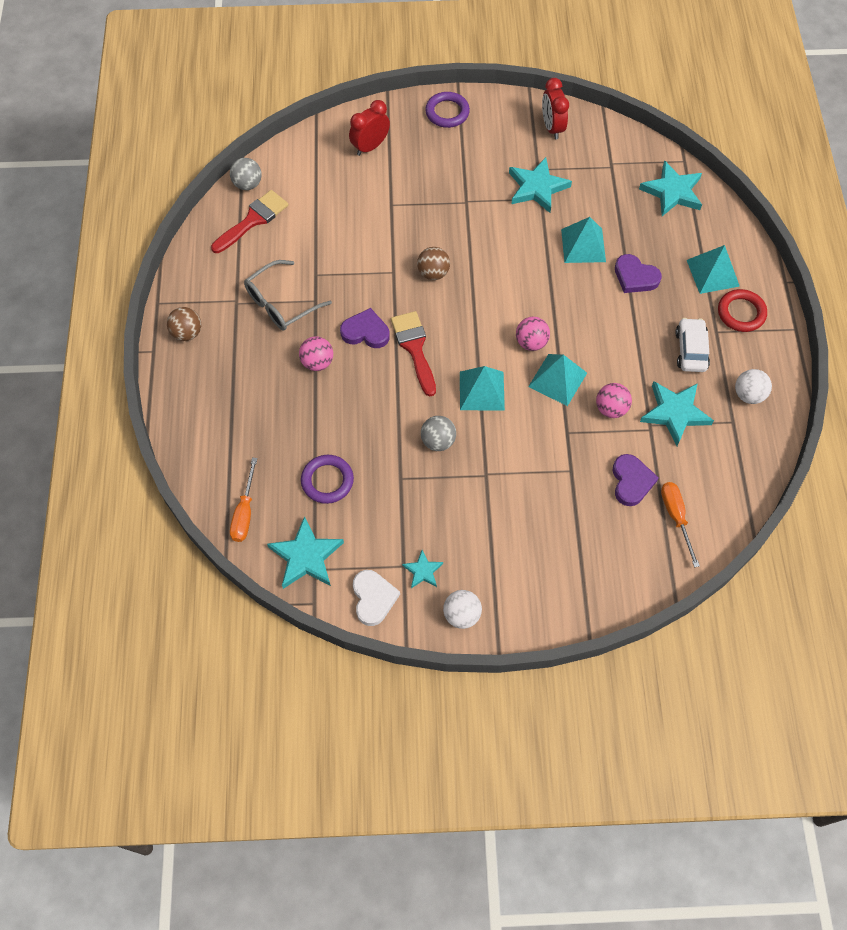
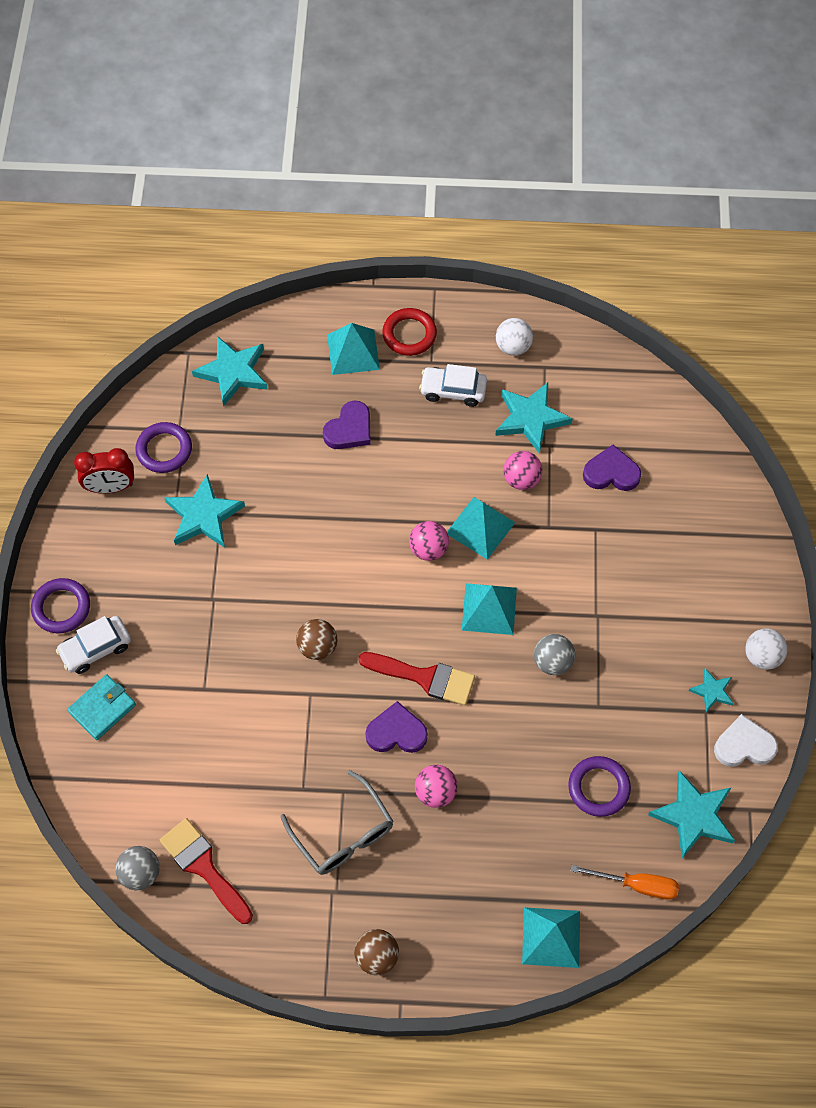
camera: 85 degrees left, 0 degrees up
purple heart [340,308,390,348] -> purple heart turned 75 degrees clockwise [365,701,428,753]
red clock [349,100,390,156] -> turquoise wallet [67,674,136,740]
red brush [391,311,436,396] -> red brush turned 150 degrees counterclockwise [358,652,475,705]
turquoise pyramid [561,217,606,263] -> turquoise pyramid moved to [522,907,580,968]
orange screwdriver [661,482,700,568] -> none
none -> white car [56,616,131,674]
none -> purple ring [136,422,192,473]

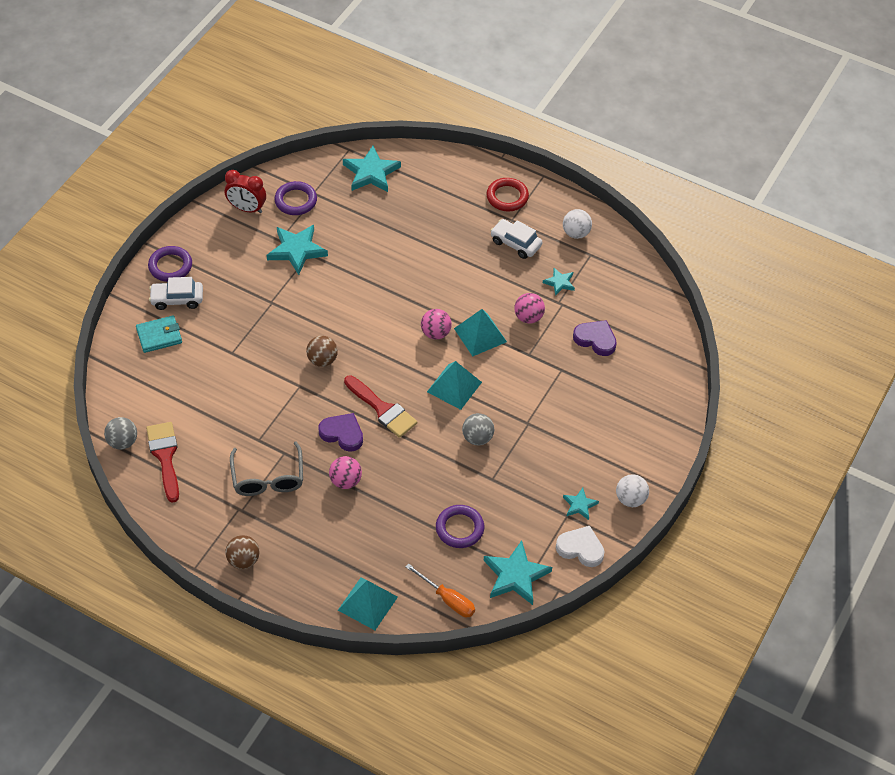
camera: 25 degrees right, 10 degrees down
purple heart [323,401,371,449] -> none
turquoise pyramid [327,323,380,375] -> none
turquoise star [495,382,573,454] -> turquoise star [543,268,575,296], size x0.54

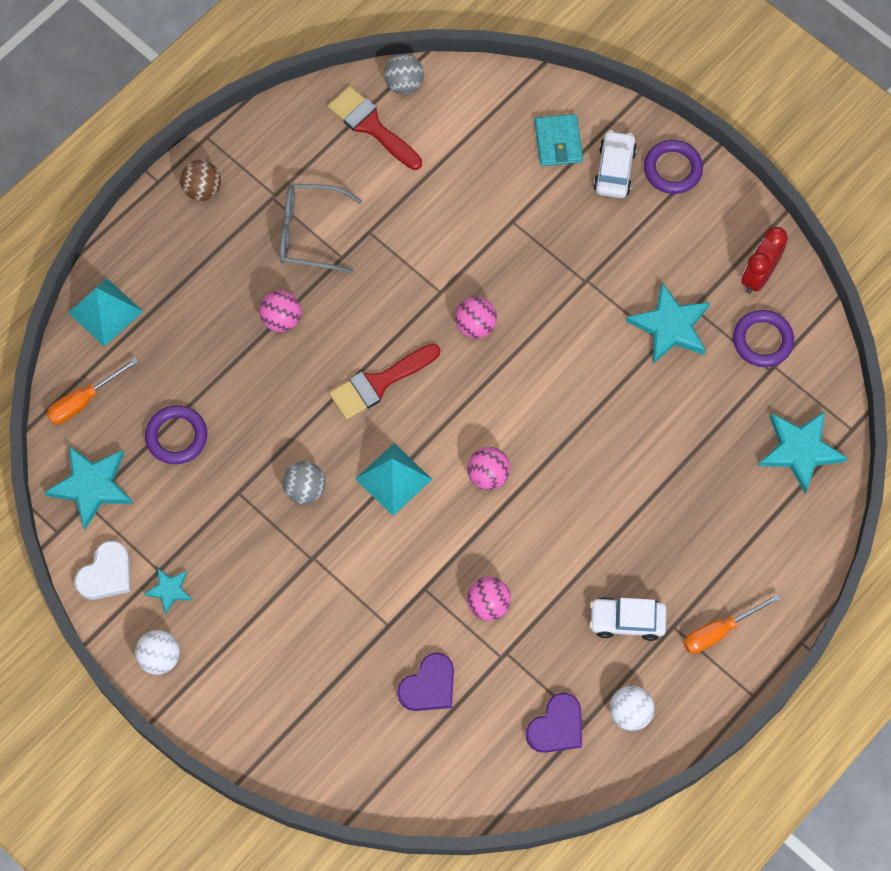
camera: 105 degrees right, 15 degrees up
red brush [146,422,179,503] -> red brush turned 135 degrees counterclockwise [328,86,422,170]
brown ball [306,336,338,367] -> pink ball [455,297,497,339]
purple heart [318,413,363,452] -> purple heart moved to [526,693,582,753]
turquoise pyramid [454,309,507,356] -> none
red ring [486,178,529,211] -> orange screwdriver [683,593,781,654]
white car [490,219,542,259] -> white car turned 135 degrees counterclockwise [589,597,667,641]
turquoise star [543,268,575,296] -> none

